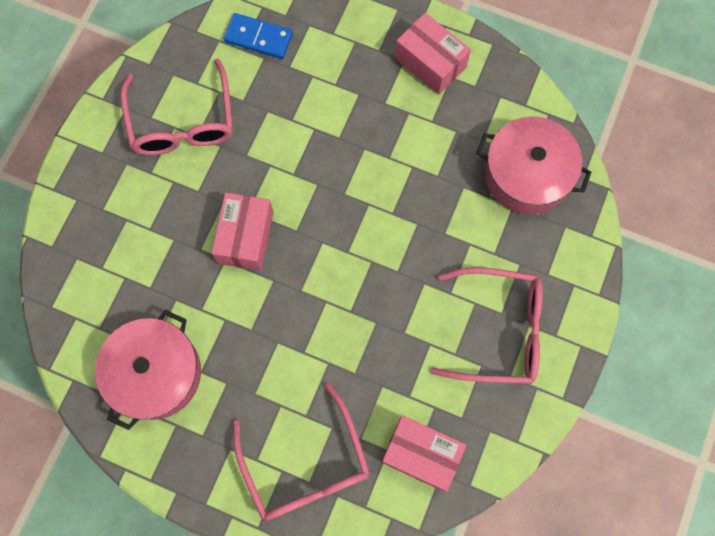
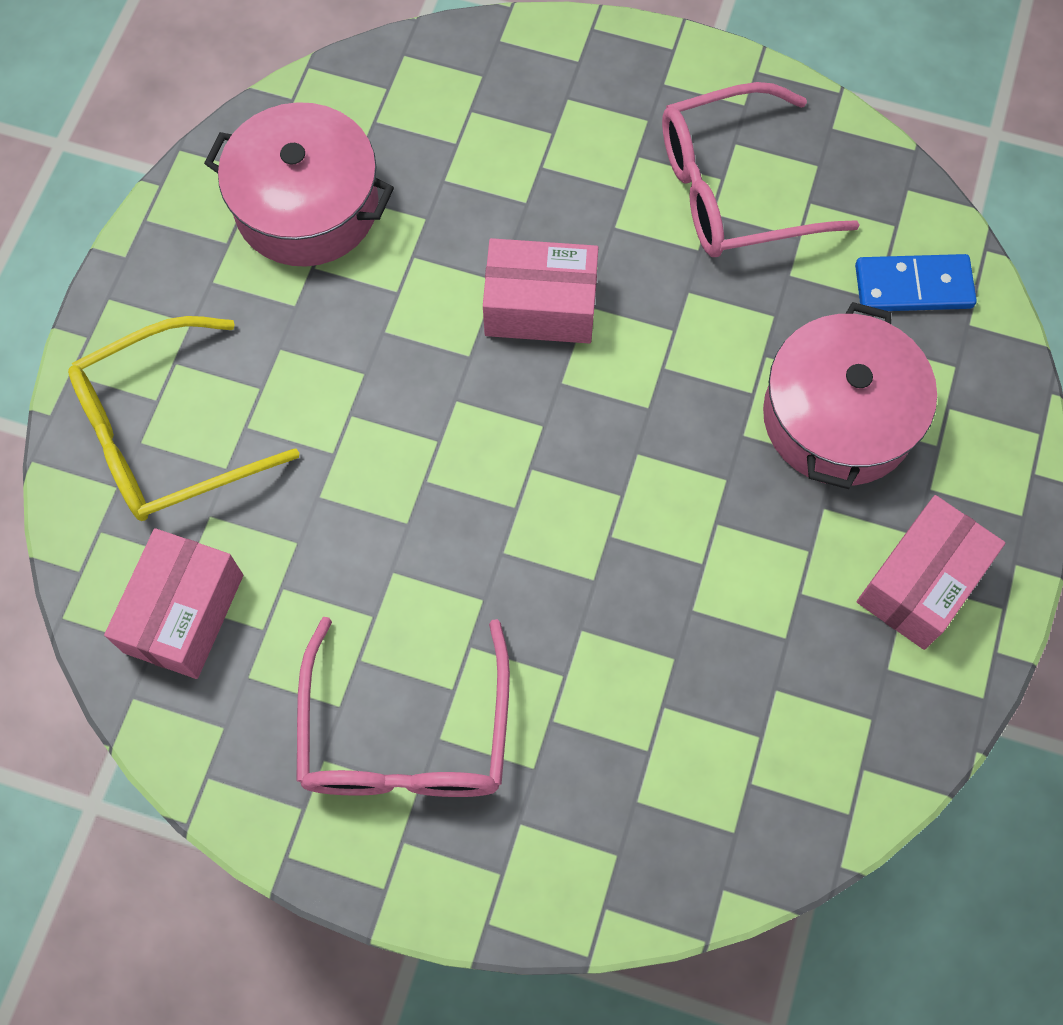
camera: 85 degrees right, 5 degrees down
blue domino [223,13,293,59] -> blue domino turned 75 degrees clockwise [855,254,977,311]
pink glasses [233,383,370,521] -> yellow glasses [68,316,299,521]
pink pot [476,116,591,214] -> pink pot moved to [763,302,937,489]

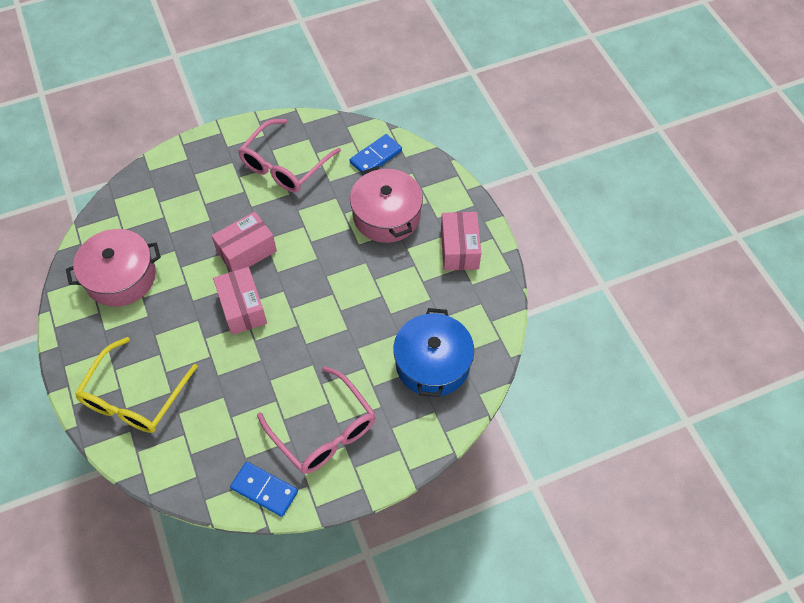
camera: 40 degrees left, 10 degrees down
pink box [104,528,243,679] -> pink box moved to [213,267,267,335]
none -> blue domino [230,462,298,517]
none -> blue pot [393,308,474,397]

